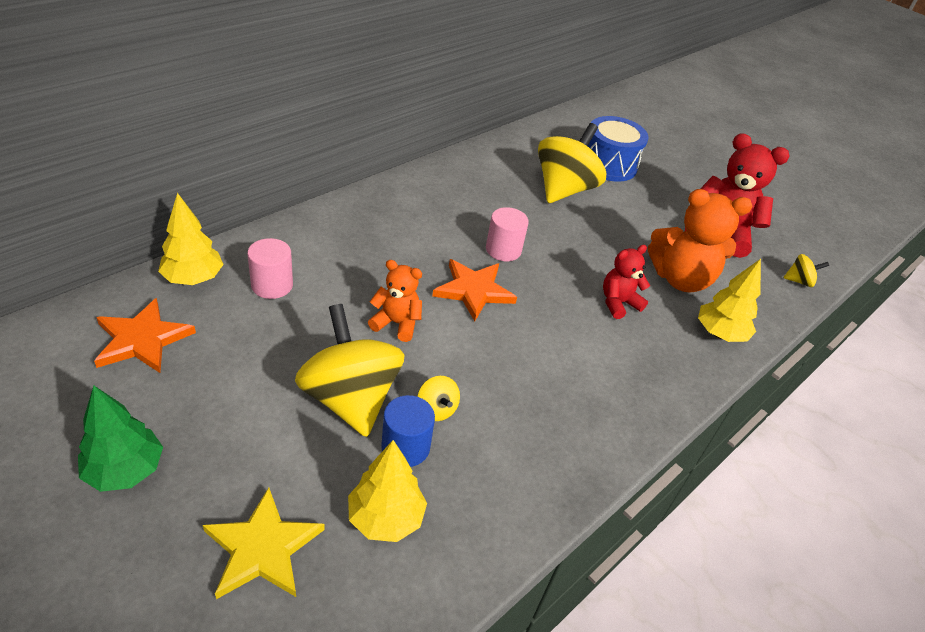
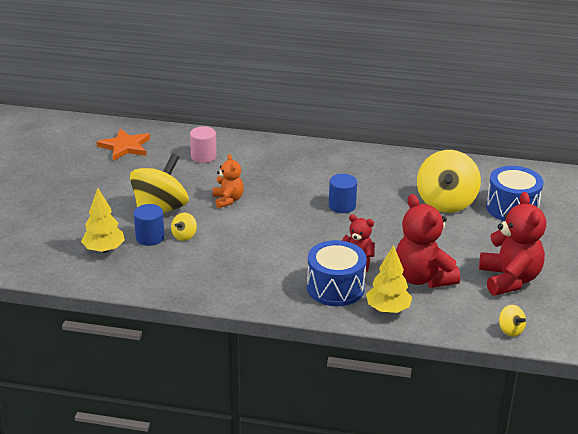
camera: 60 degrees right, 10 degrees down
green tree [78,385,163,492] -> none
yellow tree [158,193,224,285] -> none
yellow star [203,487,325,599] -> none
orange star [432,259,517,321] -> none
pink cylinder [486,207,529,261] -> blue cylinder [329,174,357,213]
yellow spinning top [538,123,606,203] -> yellow spinning top turned 105 degrees clockwise [417,150,481,213]
orange teddy bear [648,189,752,293] -> red teddy bear [396,194,460,288]
none -> blue drum [307,240,367,306]

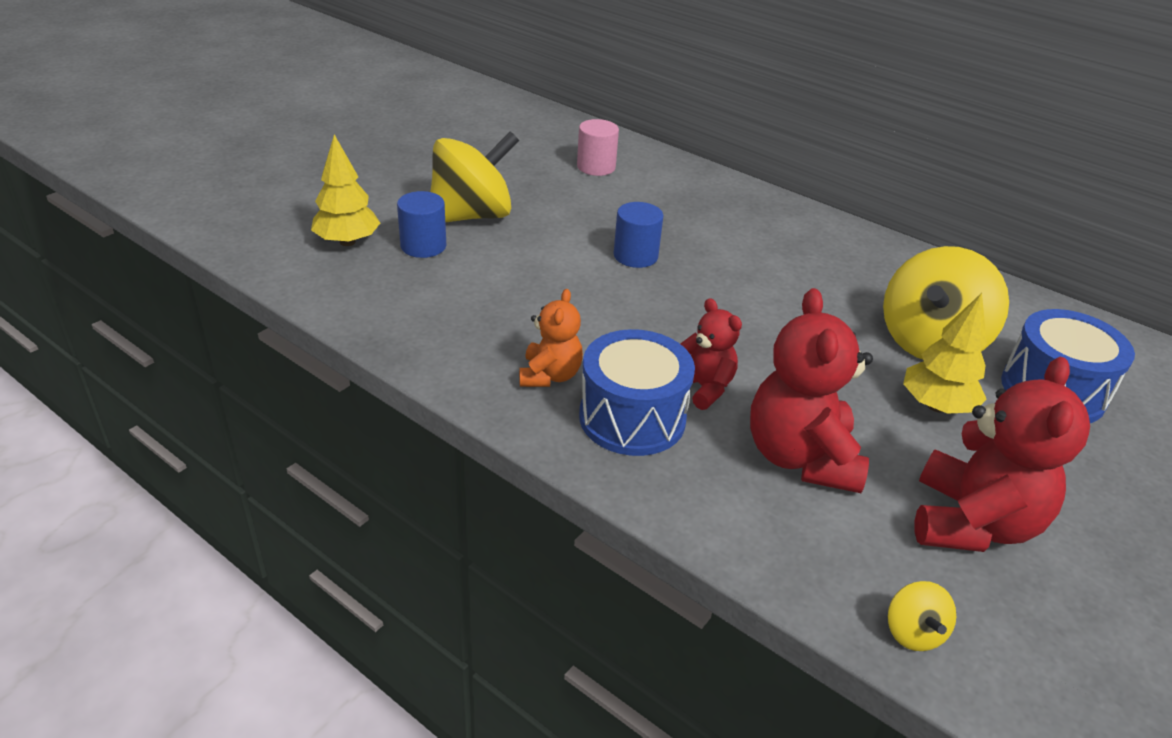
camera: 25 degrees right, 5 degrees up
orange star [97,129,150,161] -> none
yellow spinning top [171,213,197,241] -> none
orange teddy bear [212,154,244,208] -> orange teddy bear moved to [519,289,583,387]
blue cylinder [329,174,357,213] -> blue cylinder moved to [614,202,664,268]
yellow tree [366,245,412,313] -> yellow tree moved to [903,293,987,414]

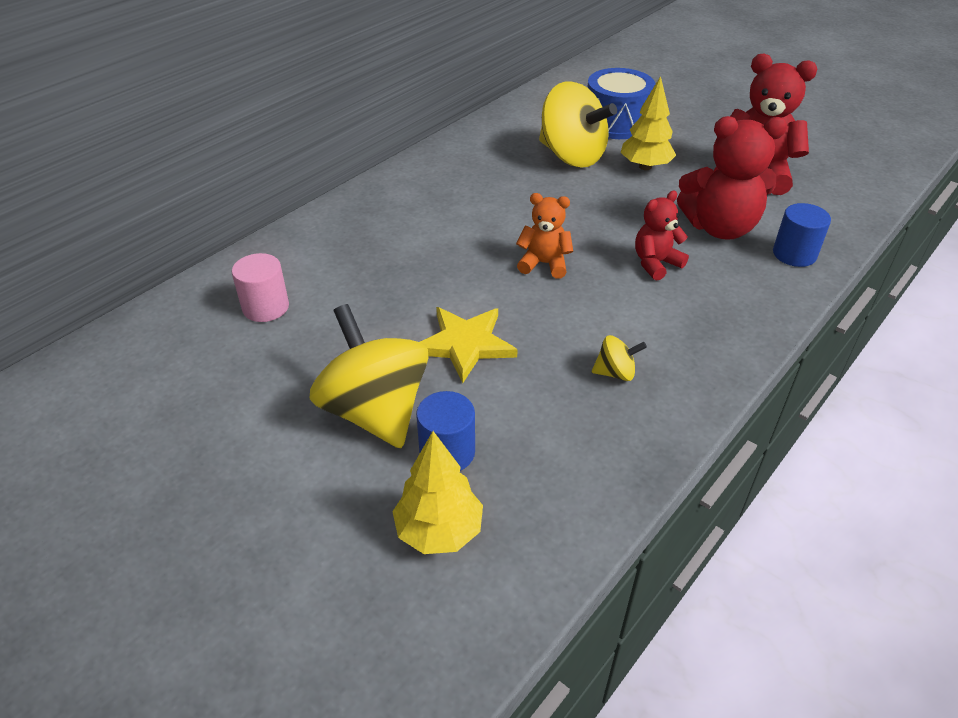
camera: 85 degrees left, 5 degrees up
orange teddy bear [519,289,583,387] -> orange teddy bear moved to [516,193,573,279]
blue drum [579,329,695,456] -> none
blue cylinder [614,202,664,268] -> blue cylinder moved to [773,203,831,267]
yellow spinning top [888,581,956,651] -> yellow spinning top moved to [592,335,647,381]
none -> yellow star [420,307,518,383]

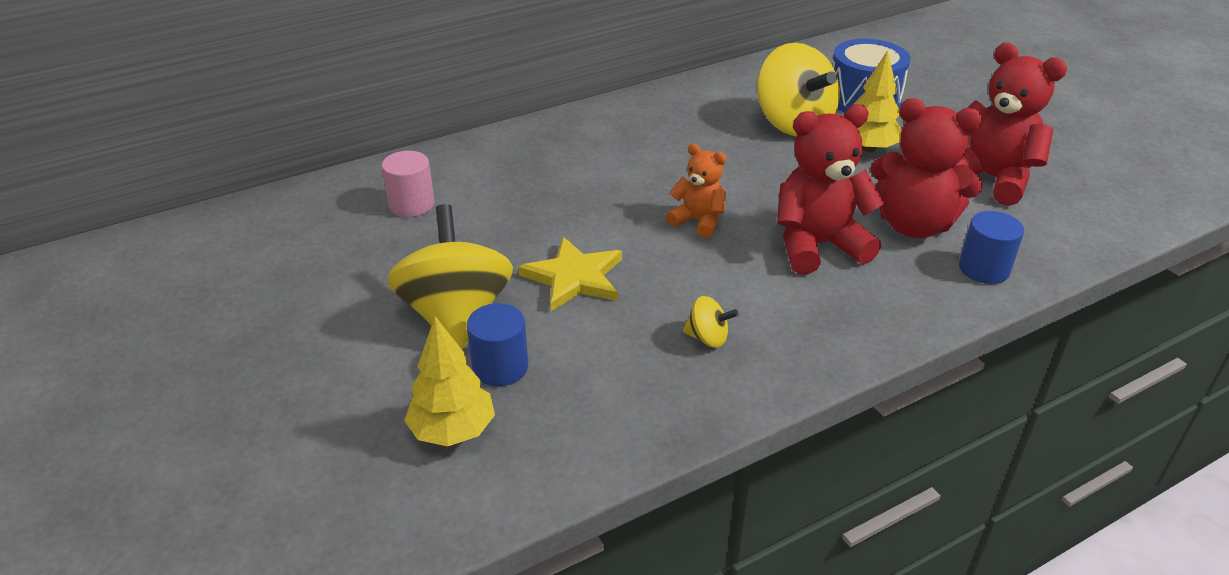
camera: 20 degrees right, 5 degrees down
red teddy bear [635,191,689,281] -> red teddy bear [777,104,885,274], size x1.75

